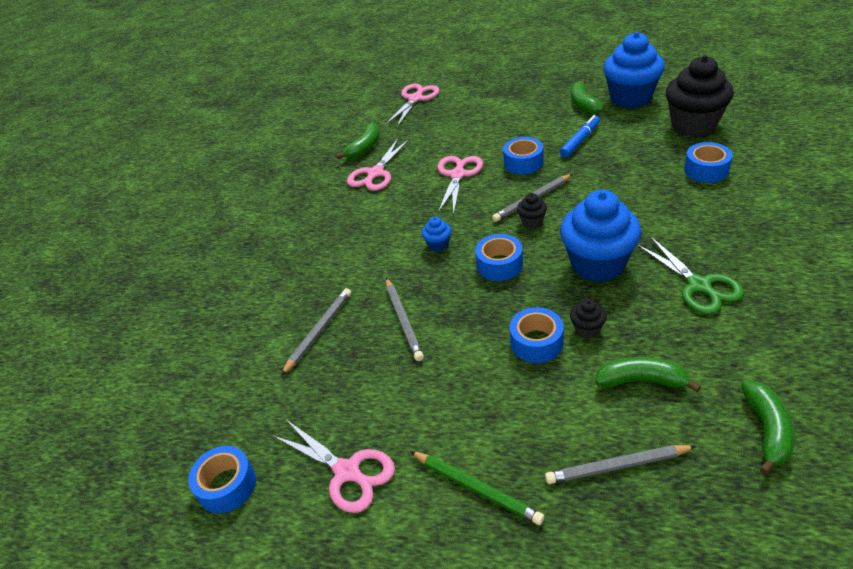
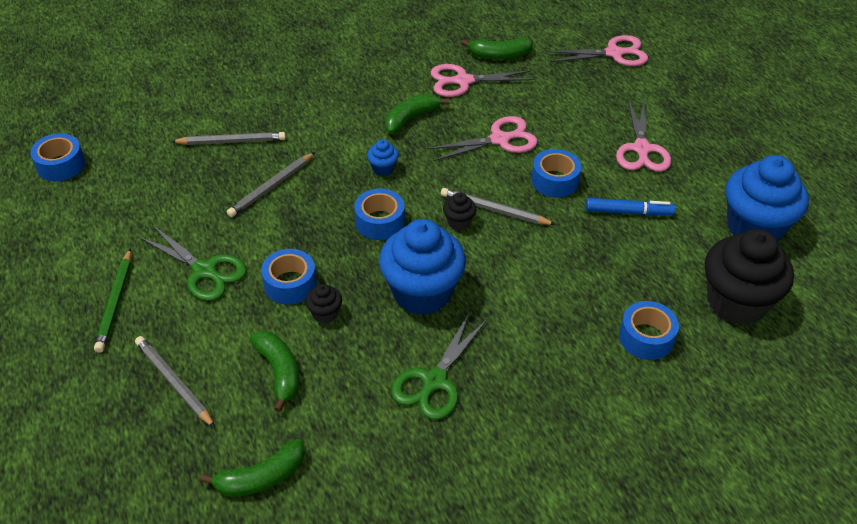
camera: 50 degrees right, 5 degrees up
pink scissors [272,420,395,513] -> pink scissors moved to [616,100,671,172]
green banana [571,79,603,114] -> green banana moved to [385,94,449,134]
none -> green scissors [139,225,247,301]

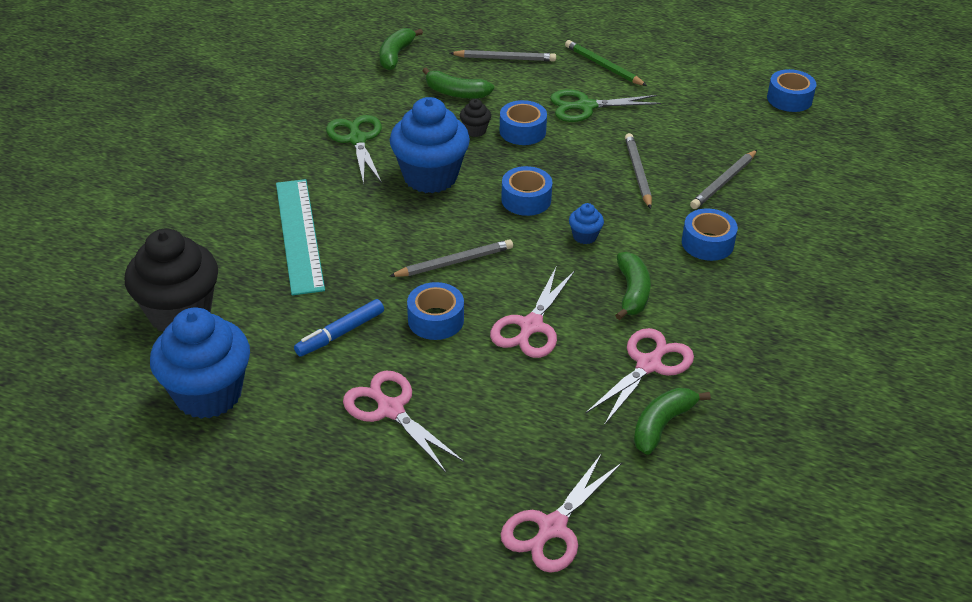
camera: 135 degrees right, 5 degrees down
black cupcake [443,192,476,231] -> none
blue tape [619,301,679,360] -> blue tape moved to [682,209,738,261]
none -> turquoise ruler [276,179,325,295]

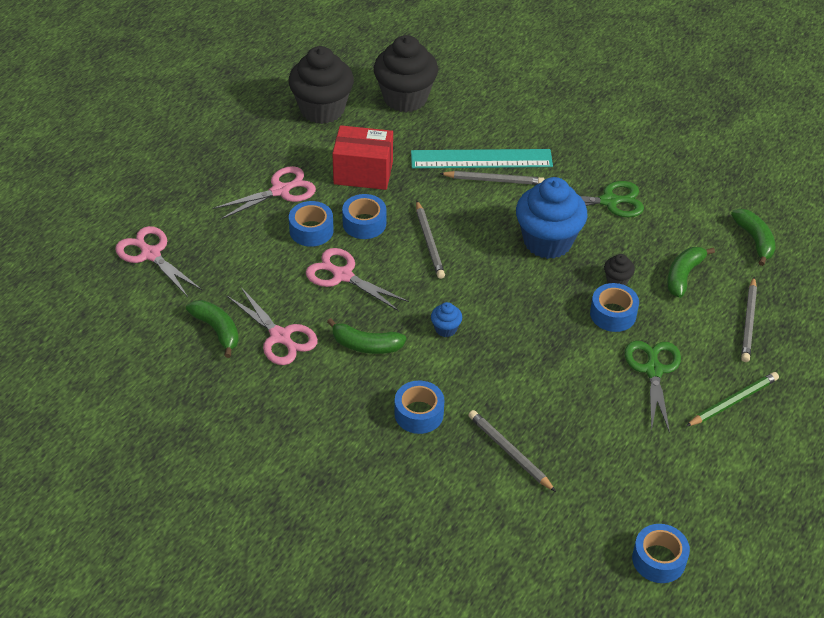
camera: 100 degrees right, 5 degrees up
blue cupcake [150,308,250,419] -> black cupcake [288,46,354,124]
blue marker [294,299,384,357] -> red box [332,125,393,190]
green banana [379,28,423,70] -> green banana turned 45 degrees clockwise [731,209,775,266]
blue tape [501,166,552,216] -> blue tape moved to [289,201,334,247]
grey pencil [625,133,652,209] -> grey pencil moved to [439,171,545,185]

